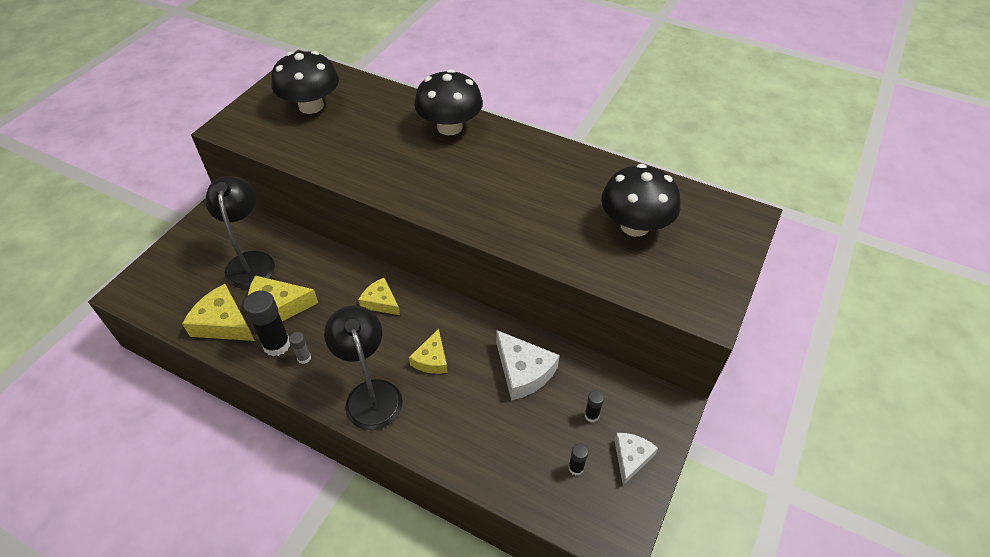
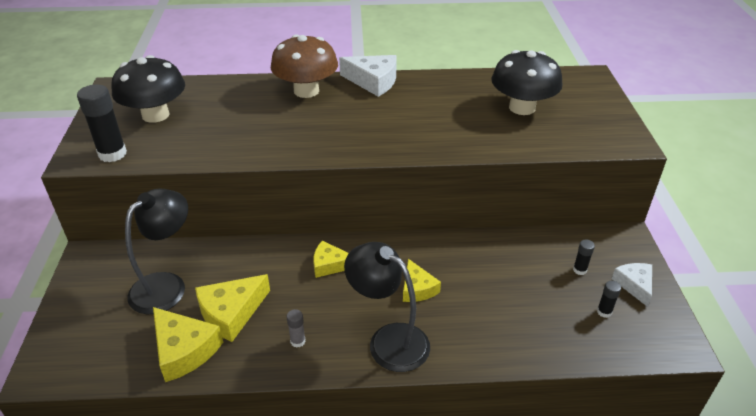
camera: 30 degrees left, 10 degrees down
yellow cheese [182,284,255,341] -> yellow cheese turned 135 degrees counterclockwise [153,307,223,382]
black lamp [205,176,275,289] -> black lamp turned 75 degrees clockwise [125,189,188,314]
black glue stick [243,291,290,356] -> black glue stick moved to [77,84,127,162]
black mushroom [414,69,483,135] -> brown mushroom [271,34,338,98]
white cheese [496,330,560,401] -> white cheese moved to [339,55,397,97]

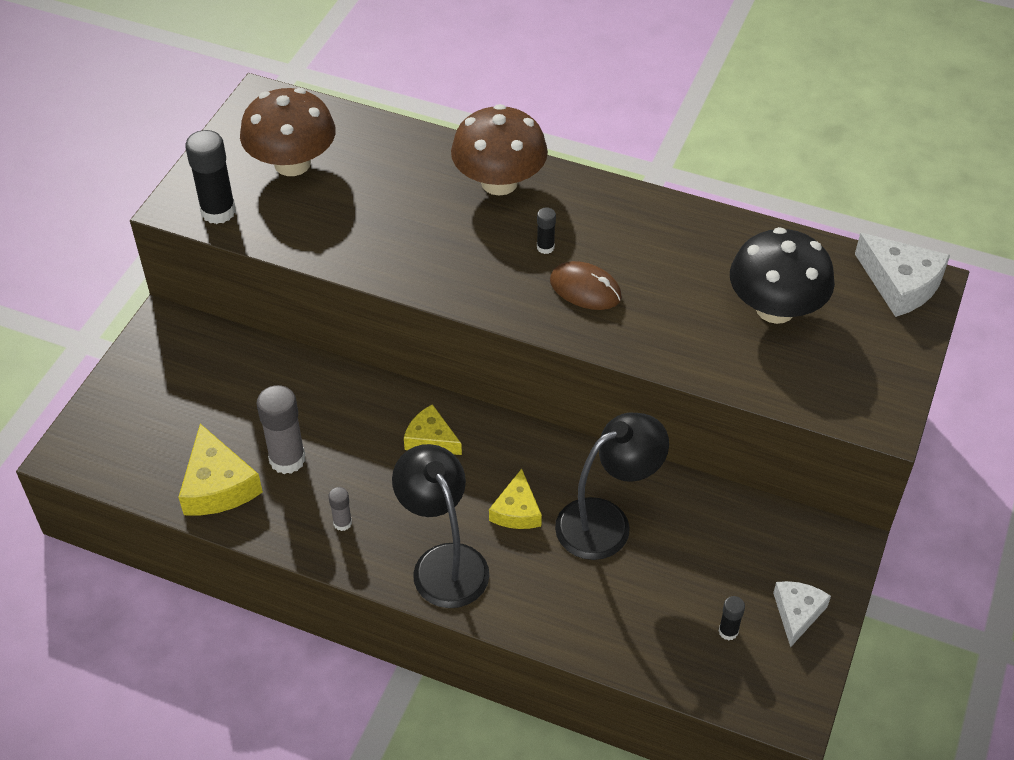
camera: 25 degrees right, 10 degrees up
black mushroom [111,55,185,123] -> brown mushroom [240,88,336,176]
black lamp [125,189,188,314] -> black lamp moved to [555,413,669,560]
yellow cheese [195,274,270,342] -> grey glue stick [257,385,305,474]
white cheese [339,55,397,97] -> white cheese moved to [855,233,950,317]
black glue stick [573,239,595,275] -> black glue stick moved to [537,208,556,254]
none -> brown mouse [550,261,622,310]

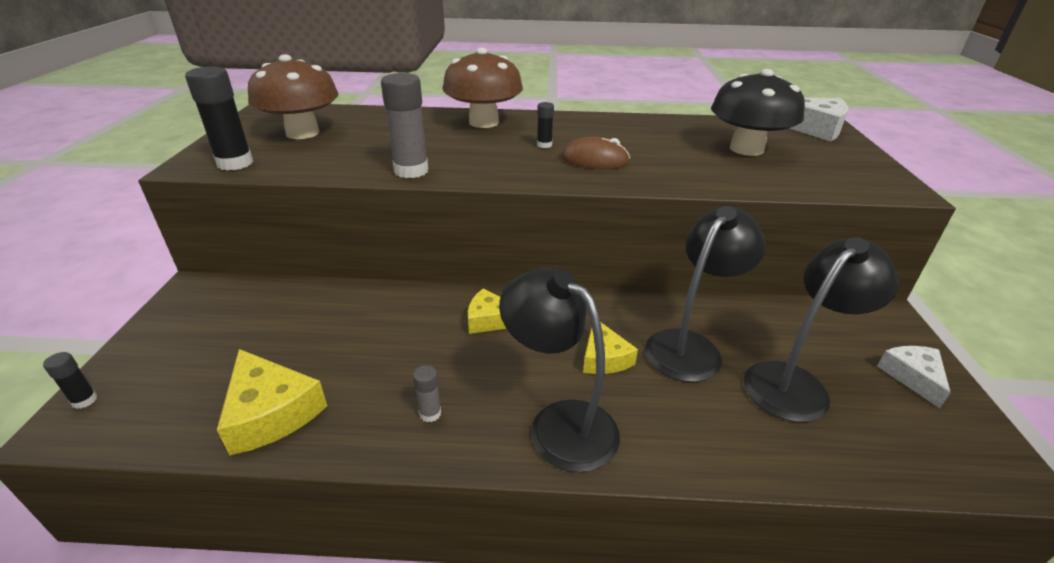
camera: 20 degrees left, 15 degrees down
grey glue stick [257,385,305,474] -> grey glue stick moved to [381,73,429,178]
black glue stick [719,596,745,640] -> black glue stick moved to [43,352,97,409]
none -> black lamp [744,237,899,422]

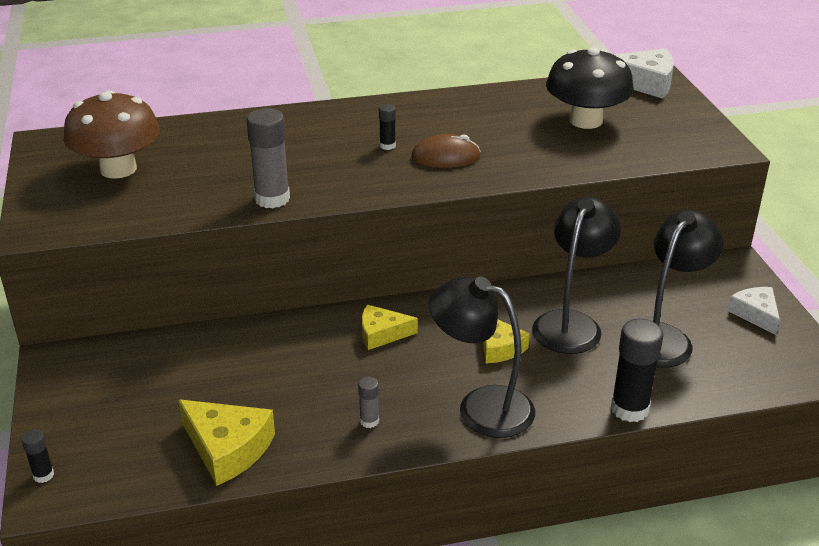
camera: 15 degrees left, 0 degrees up
black glue stick [185,67,254,171] -> black glue stick moved to [611,319,663,422]
brown mushroom [442,48,523,128] -> none

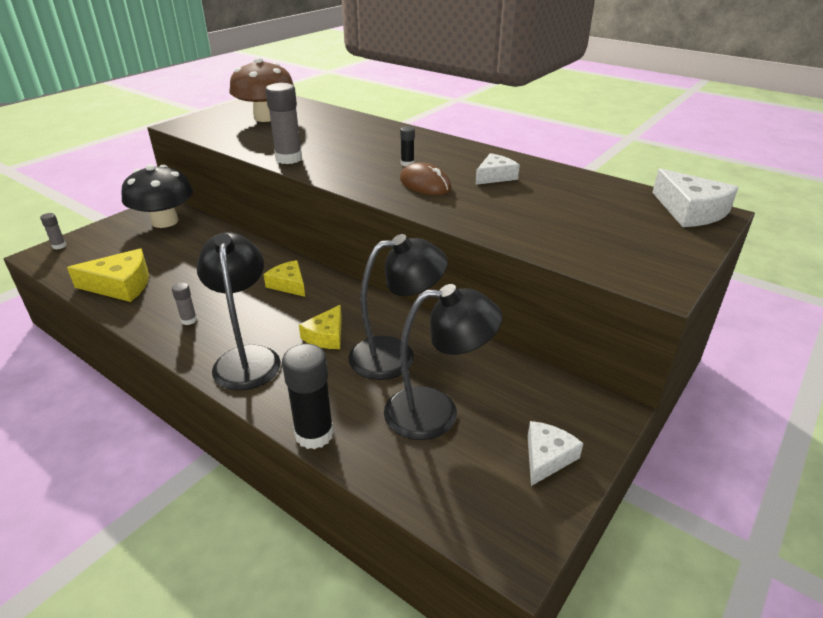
camera: 50 degrees right, 0 degrees up
black glue stick [22,429,54,483] -> grey glue stick [40,213,66,249]
yellow cheese [178,399,275,486] -> yellow cheese turned 90 degrees counterclockwise [67,249,149,302]
black mushroom [546,47,634,129] -> black mushroom moved to [121,164,193,228]
none -> white cheese [475,153,520,185]

